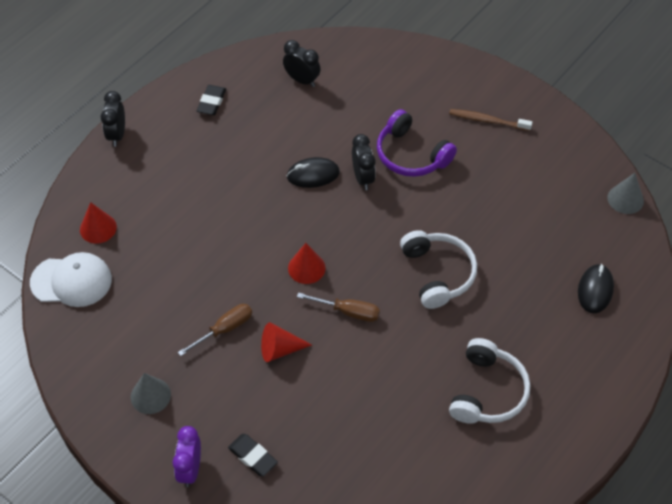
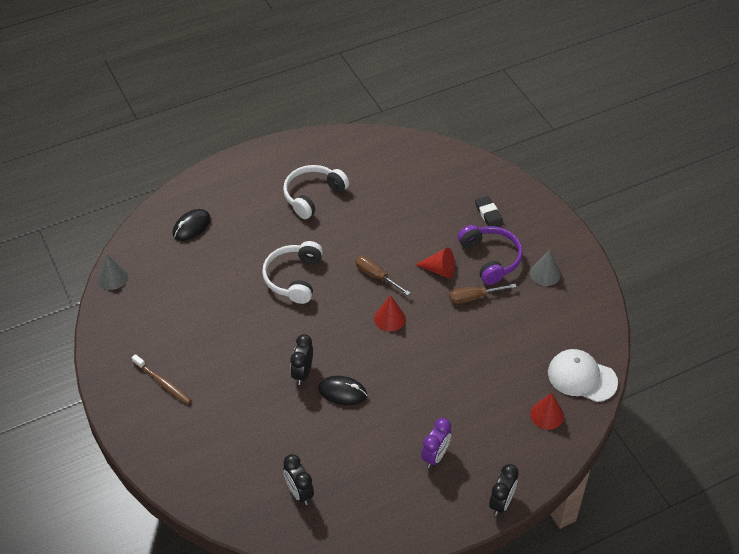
camera: 155 degrees left, 5 degrees down
purple clock [173,426,201,487] -> purple clock moved to [421,418,451,468]
black eraser [196,85,226,115] -> none
purple headphones [377,109,457,177] -> purple headphones moved to [458,225,523,285]

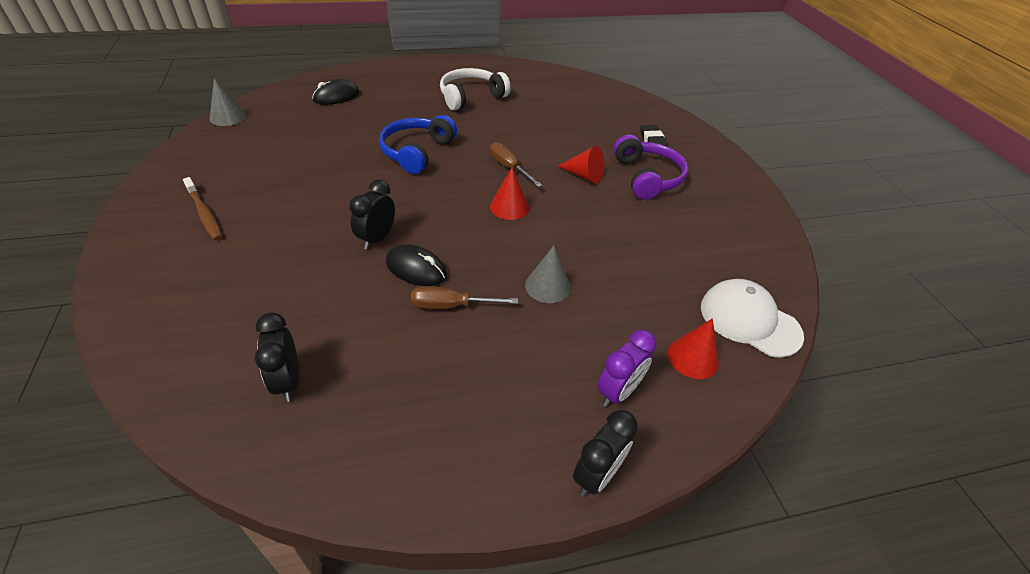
camera: 10 degrees right, 5 degrees down
white headphones [262,241,323,304] -> blue headphones [379,115,457,174]
purple clock [421,418,451,468] -> purple clock moved to [597,330,657,407]
brown screwdriver [449,284,516,304] -> brown screwdriver moved to [411,286,518,309]
grey cone [530,250,561,286] -> grey cone moved to [525,246,571,303]

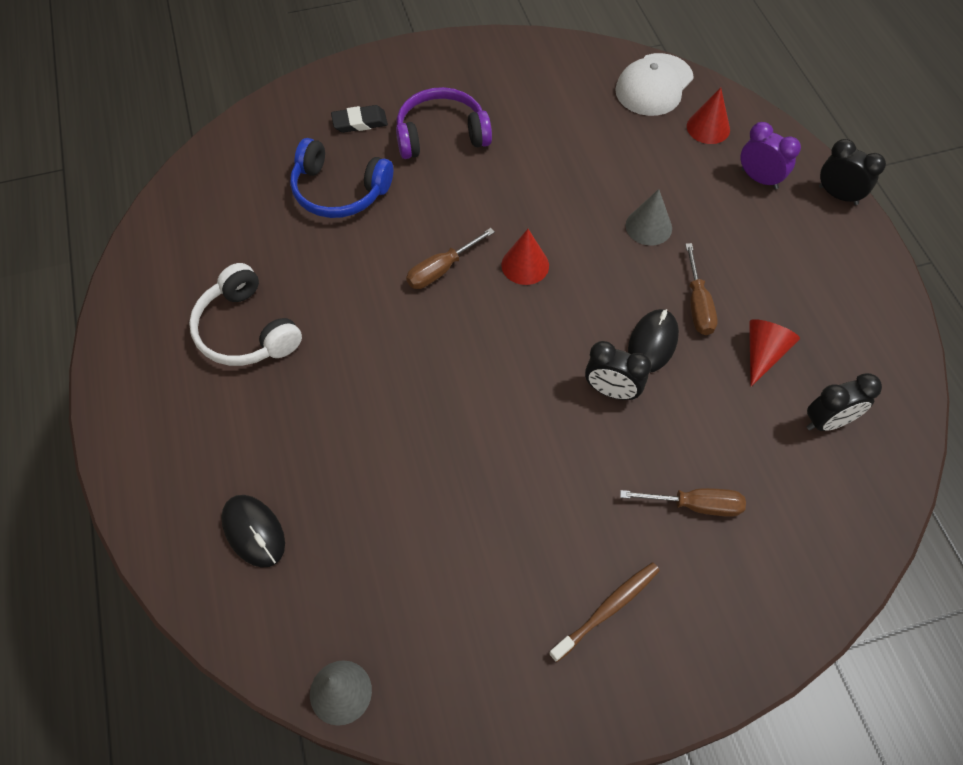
camera: 90 degrees left, 15 degrees up
blue headphones [379,115,457,174] -> blue headphones moved to [290,138,393,218]
red cone [557,146,604,184] -> red cone moved to [749,319,800,387]
none -> brown screwdriver [620,488,746,517]

